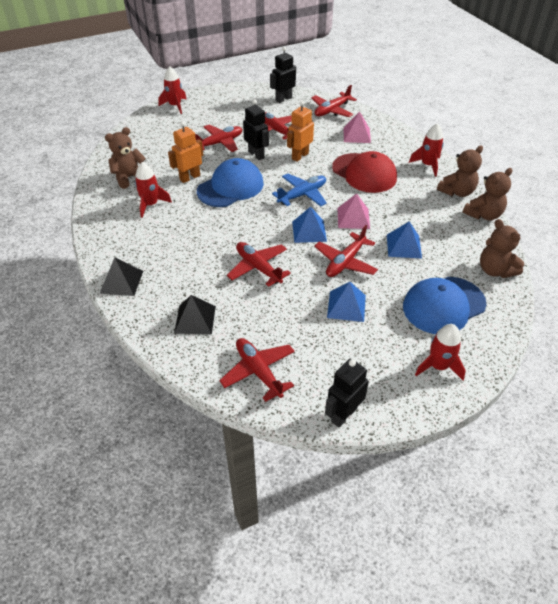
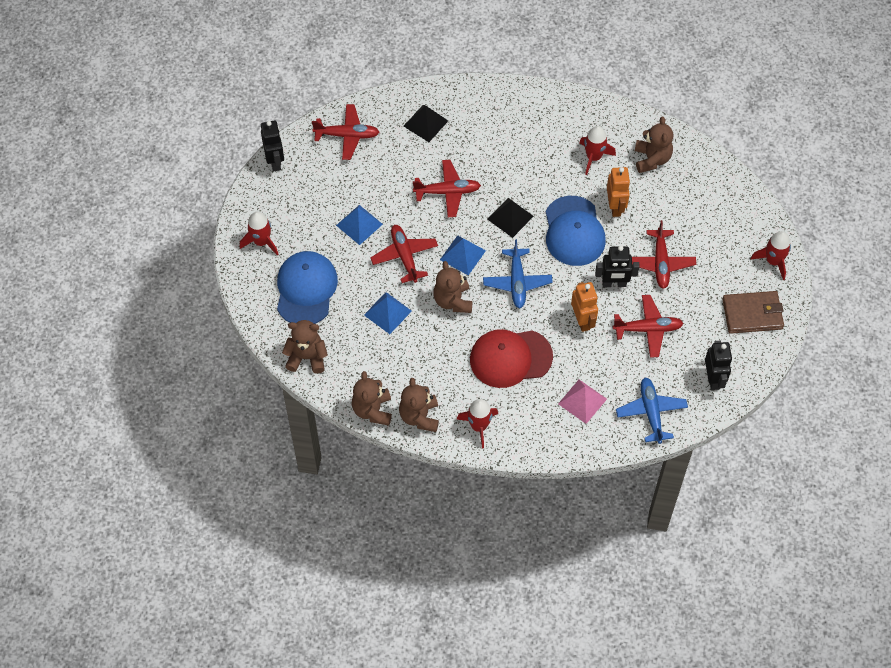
camera: 125 degrees right, 15 degrees up
black pyramid [99,257,143,296] -> black pyramid moved to [487,198,534,238]
red plane [311,85,357,117] -> blue plane [616,378,688,444]
pink pyramid [338,193,370,229] -> brown teddy bear [433,261,473,313]
none -> brown wallet [722,291,784,334]

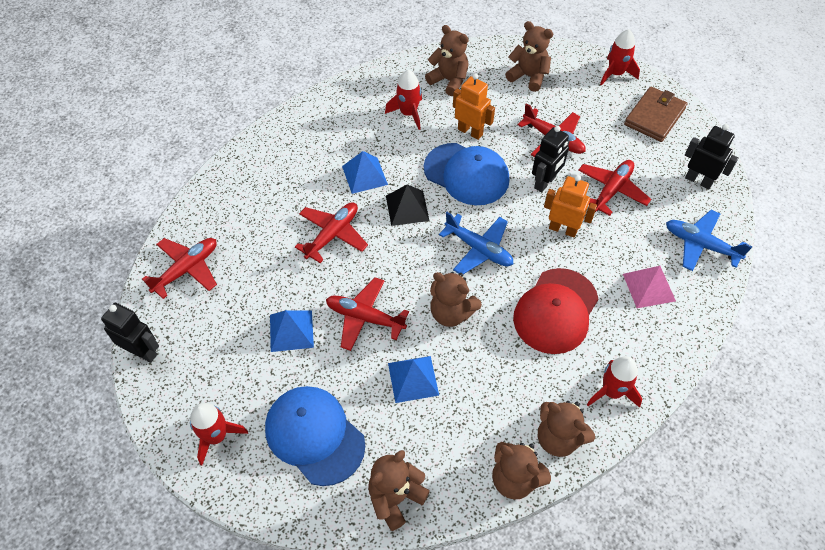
camera: 50 degrees left, 5 degrees down
black pyramid [404,105,448,142] -> none
blue pyramid [440,235,486,275] -> blue pyramid moved to [342,151,388,194]
none -> brown teddy bear [505,21,553,92]

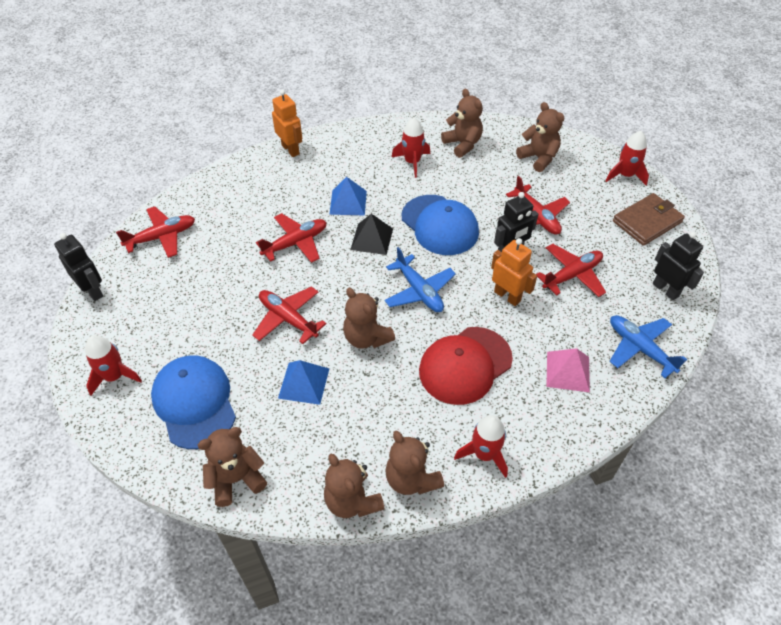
camera: 20 degrees right, 5 degrees down
blue pyramid [270,310,314,352] -> none
orange robot [453,73,495,140] -> orange robot moved to [272,90,302,157]

